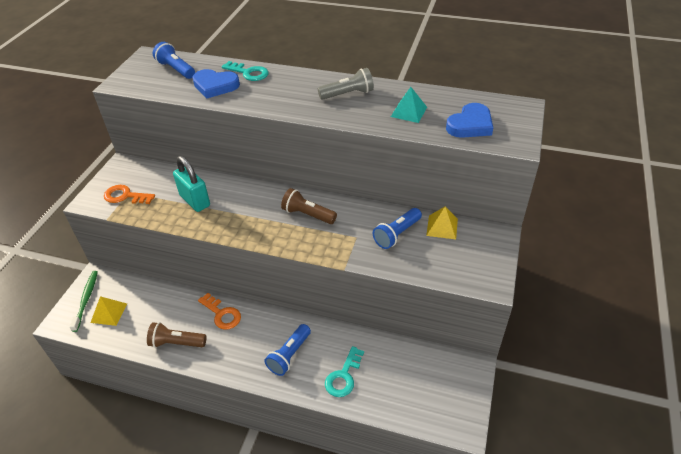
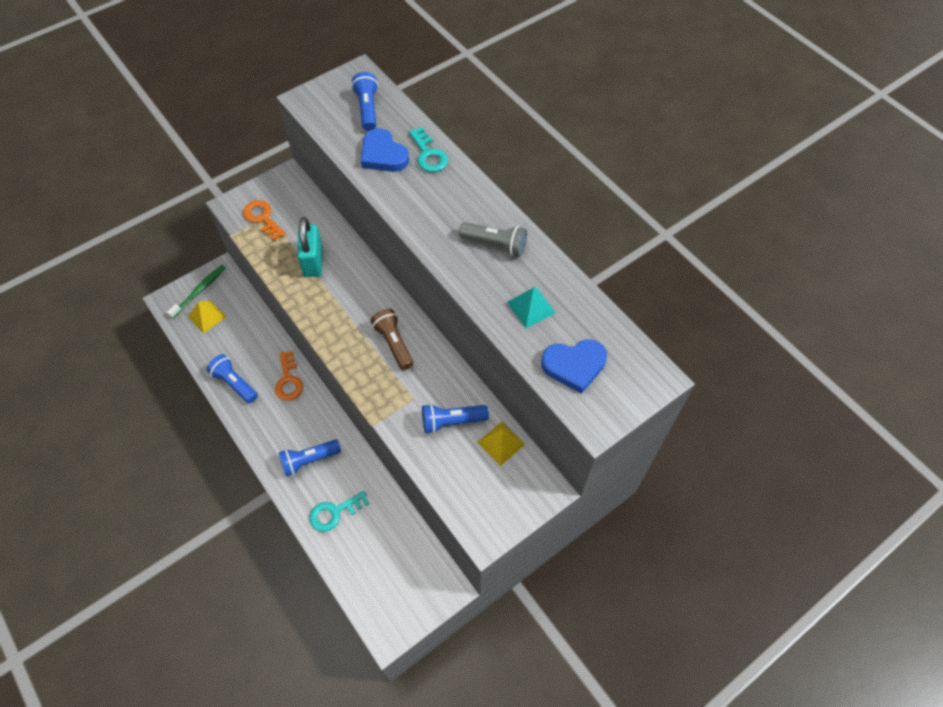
camera: 35 degrees right, 15 degrees up
brown flashlight [147,322,207,348] -> blue flashlight [207,354,258,403]

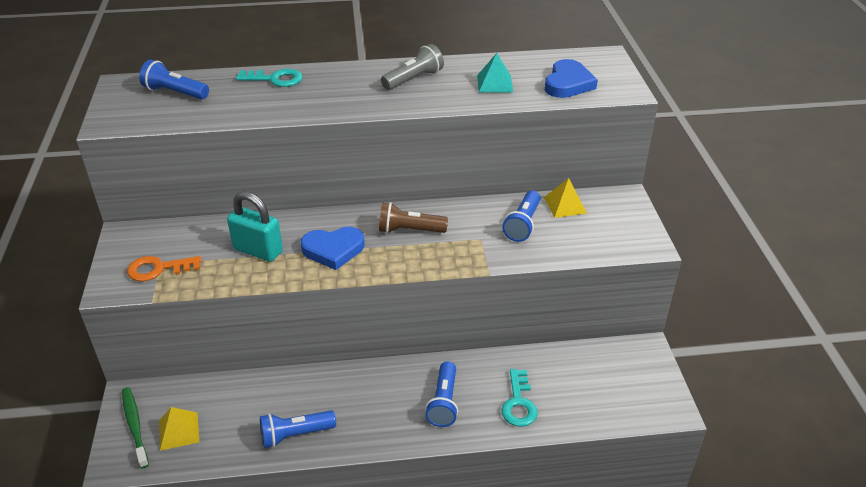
camera: 60 degrees left, 20 degrees down
orange key [275,351,303,401] -> none
blue heart [361,128,409,172] -> blue heart moved to [301,227,365,270]

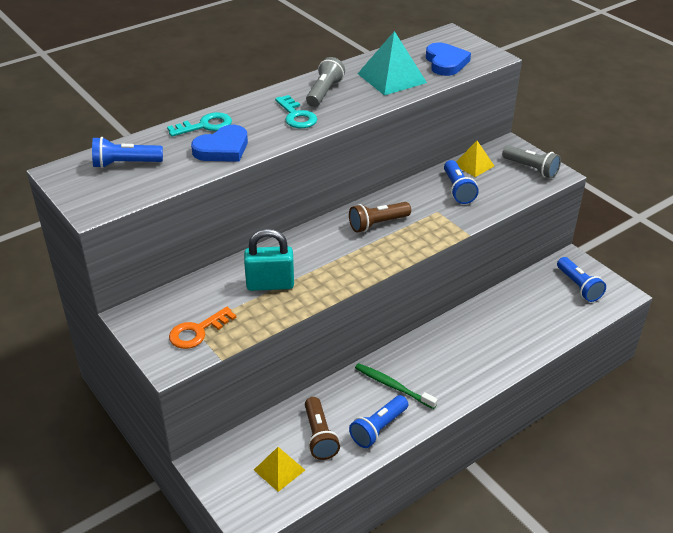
camera: 30 degrees left, 0 degrees up
green toothbrush [122,387,149,469] -> green toothbrush moved to [355,363,438,409]
blue heart [301,227,365,270] -> blue heart moved to [191,125,248,162]
blue flashlight [425,361,458,427] -> blue flashlight moved to [557,257,606,302]
turquoise pyramid [477,53,513,93] -> turquoise pyramid [358,31,427,95], size x1.65
turquoise key [501,369,538,427] -> turquoise key moved to [275,95,317,128]
none -> brown flashlight [305,397,340,460]
none -> grey flashlight [502,145,561,178]

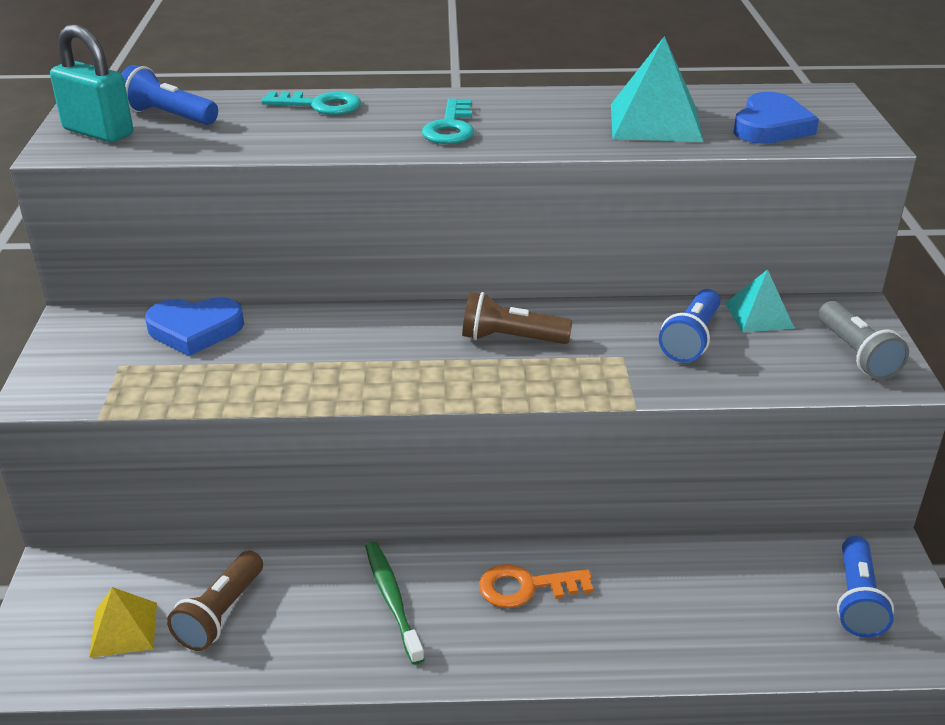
camera: 35 degrees right, 5 degrees down
orange key [169,307,236,349] -> orange key moved to [479,564,593,608]
blue heart [191,125,248,162] -> blue heart moved to [145,297,244,356]
turquoise padlock [244,229,294,291] -> turquoise padlock moved to [50,24,133,143]
grey flashlight [306,57,345,107] -> none
blue flashlight [349,395,408,448] -> none
yellow pyramid [456,141,494,177] -> turquoise pyramid [725,269,795,332]

